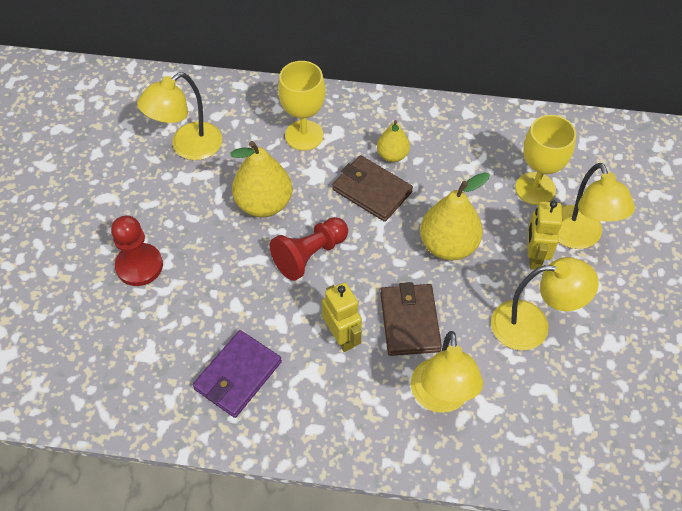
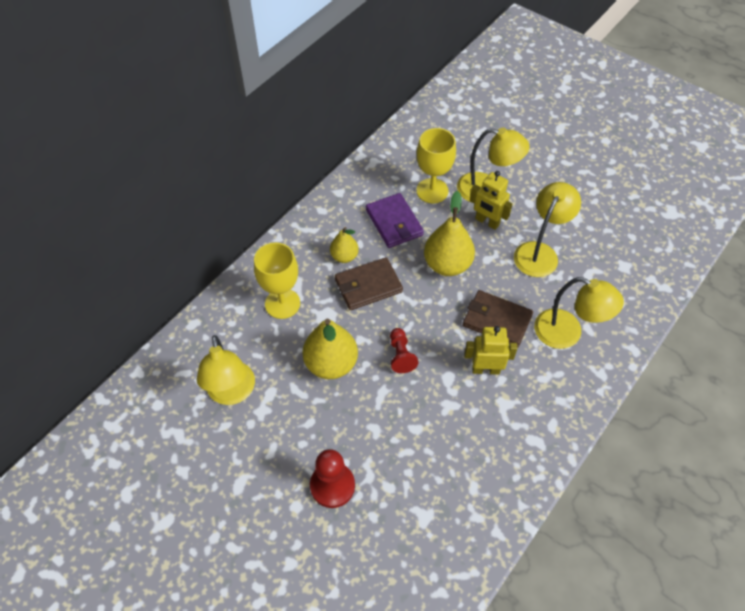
camera: 60 degrees left, 0 degrees up
purple wallet [193,330,282,418] -> purple wallet moved to [366,193,424,248]
red pawn [270,217,348,281] -> red pawn [390,328,418,373], size x0.66

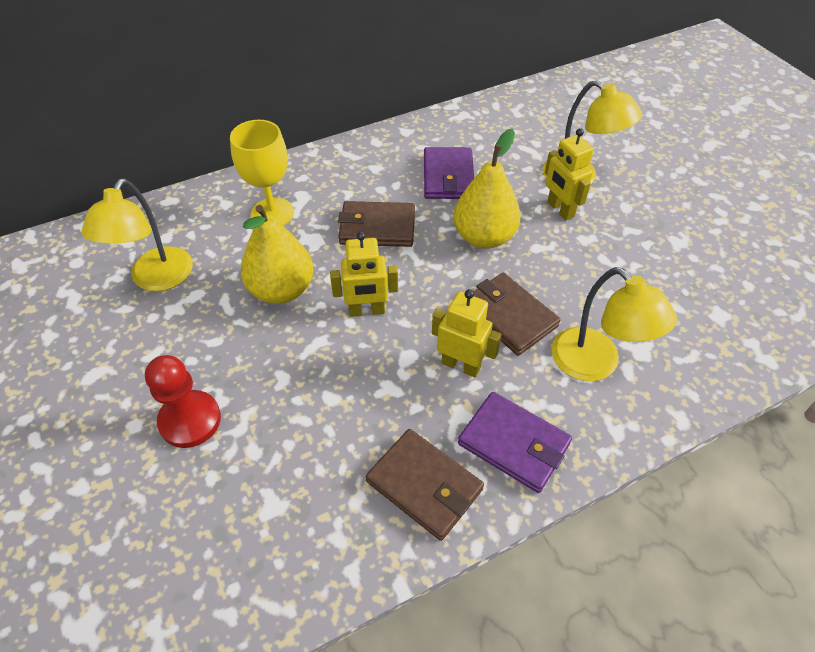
camera: 25 degrees right, 5 degrees down
yellow pear [330,227,359,263] -> none
red pawn [390,328,418,373] -> yellow robot [330,232,398,317]
yellow goblet [416,128,456,203] -> none
yellow lamp [514,182,581,277] -> none
none -> brown wallet [366,429,484,541]
none -> purple wallet [458,392,572,493]

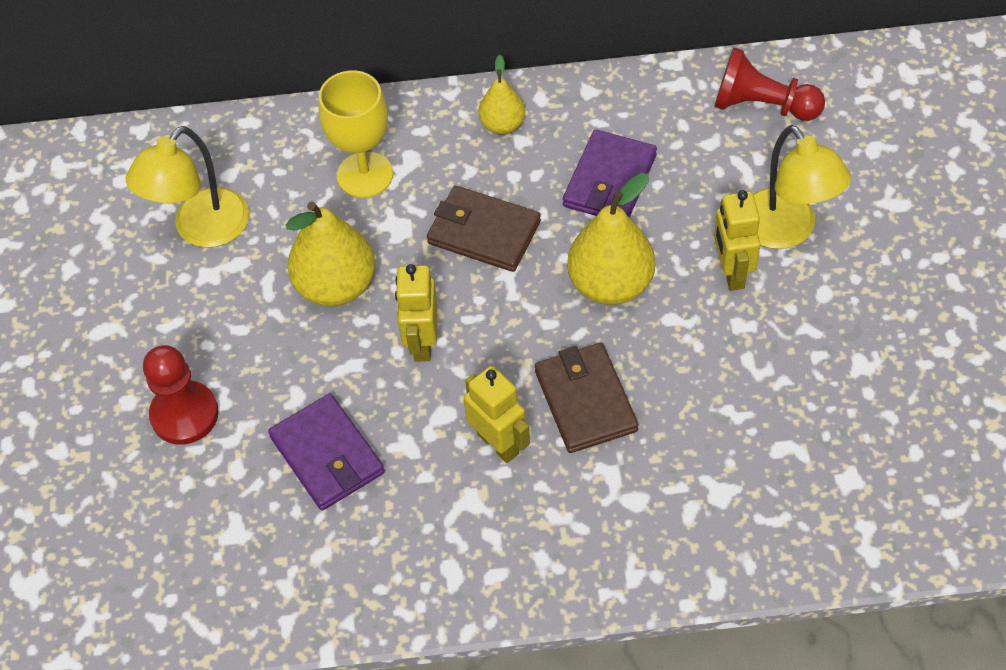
camera: 25 degrees right, 5 degrees up
yellow robot [330,232,398,317] -> yellow robot turned 75 degrees clockwise [395,264,437,362]
brown wallet [366,429,484,541] -> none
purple wallet [458,392,572,493] -> purple wallet moved to [268,394,385,511]
yellow lamp [551,267,677,381] -> none
none -> yellow pear [478,55,525,135]
none -> red pawn [714,47,825,121]

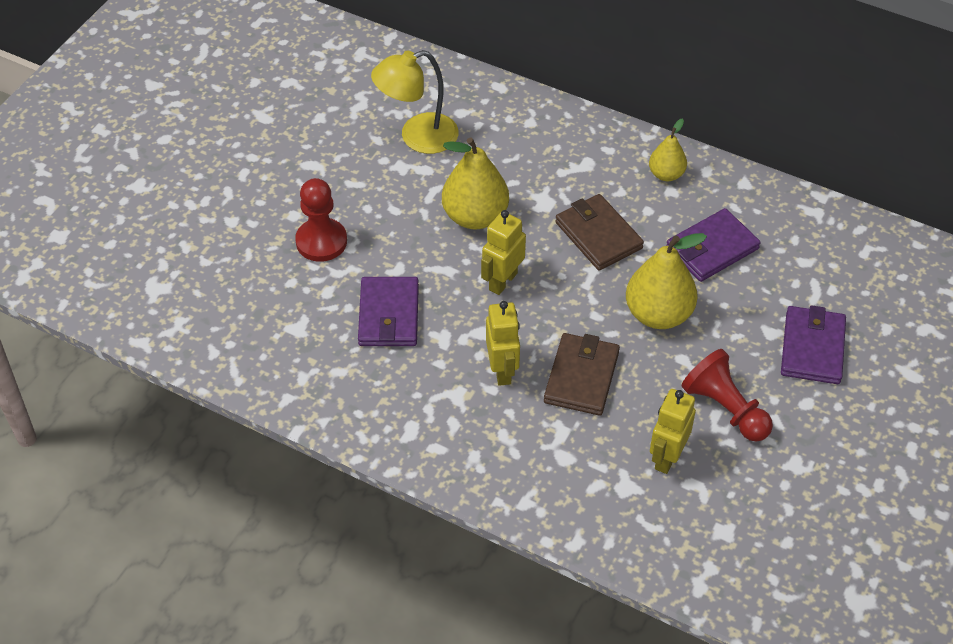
camera: 30 degrees right, 5 degrees down
yellow goblet [319,70,393,198] -> none
red pawn [714,47,825,121] -> red pawn moved to [682,349,773,442]
yellow robot [714,190,761,291] -> yellow robot moved to [650,389,696,474]
yellow lamp [753,125,851,249] -> purple wallet [781,305,846,384]

